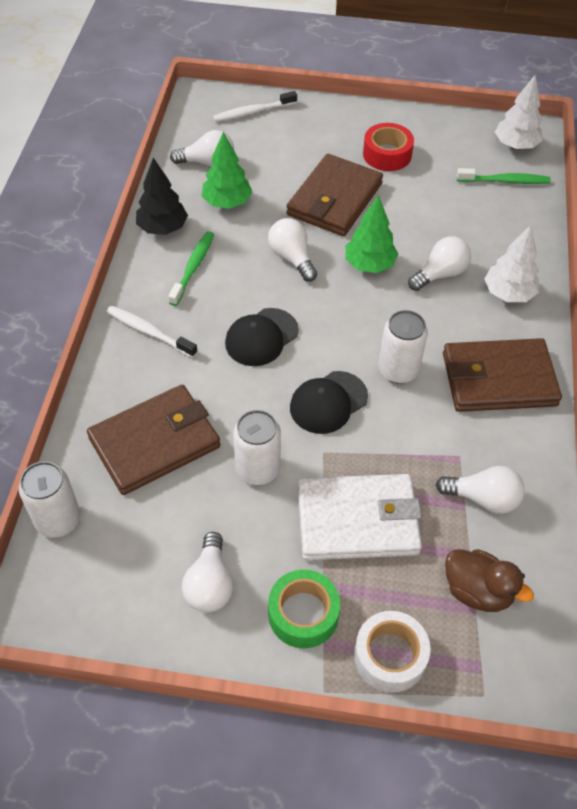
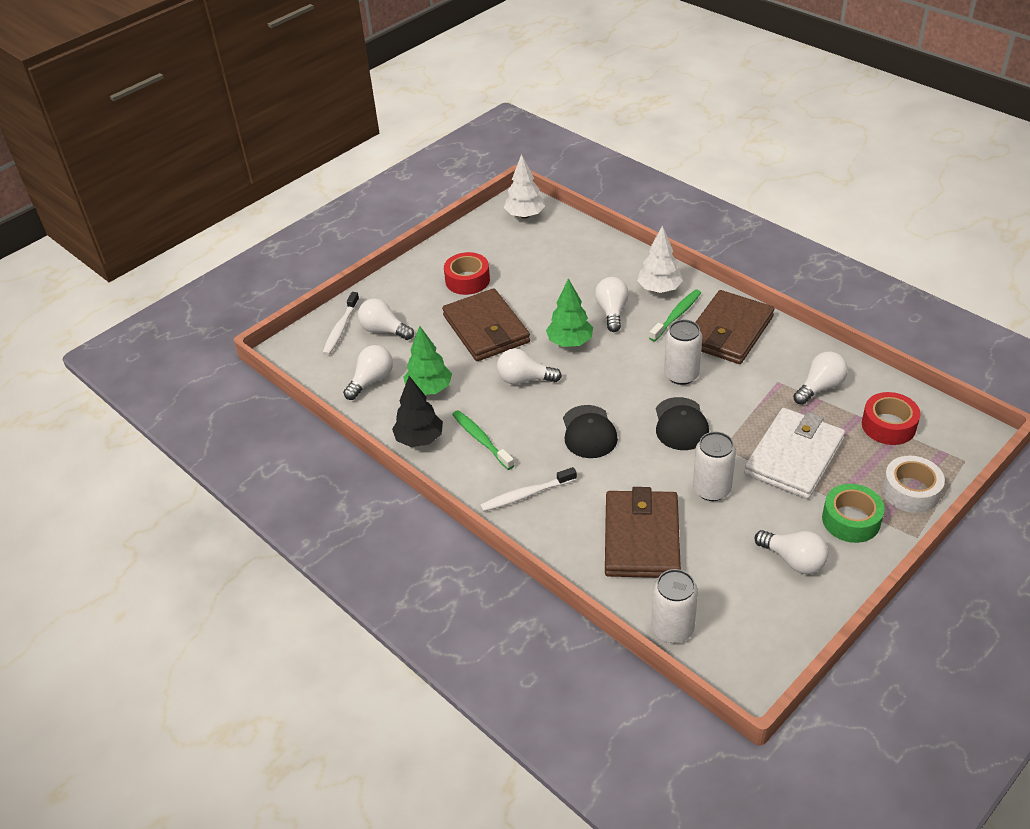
camera: 50 degrees left, 10 degrees down
brown duck [445,549,534,612] -> red tape [862,392,920,445]
green toothbrush [457,168,551,184] -> green toothbrush moved to [649,290,701,341]
none -> white light bulb [358,298,414,340]

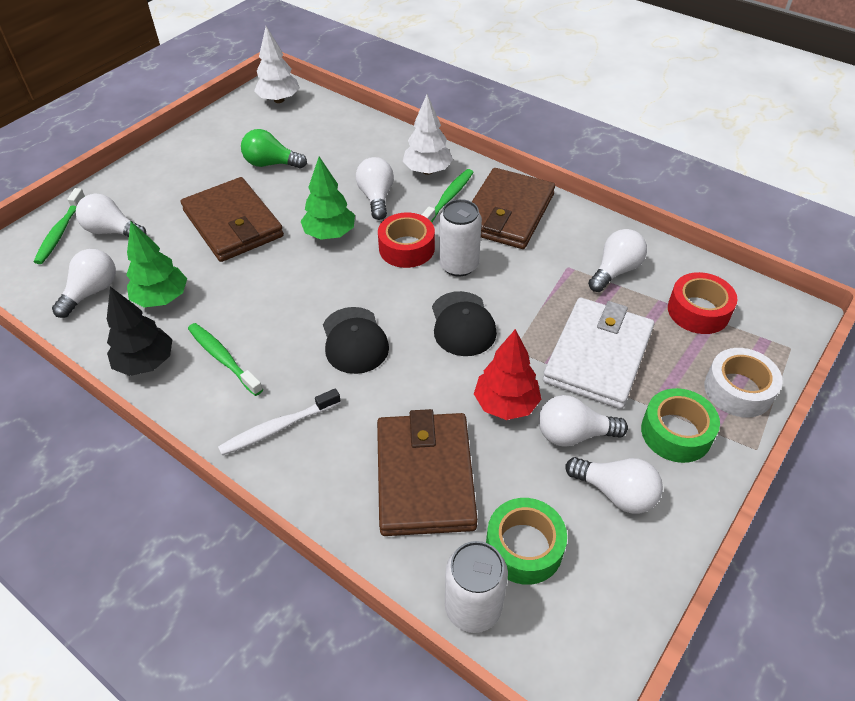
camera: 10 degrees left, 5 degrees up
white toothbrush [322,292,359,356] -> green toothbrush [34,188,85,264]
red tape [444,252,490,295] -> red tape moved to [378,213,435,268]
white light bulb [497,349,562,384] -> white light bulb moved to [539,395,628,447]
white can [693,432,736,501] -> red tree [474,329,541,420]
none -> green light bulb [241,129,307,169]
none -> green tape [486,498,567,585]

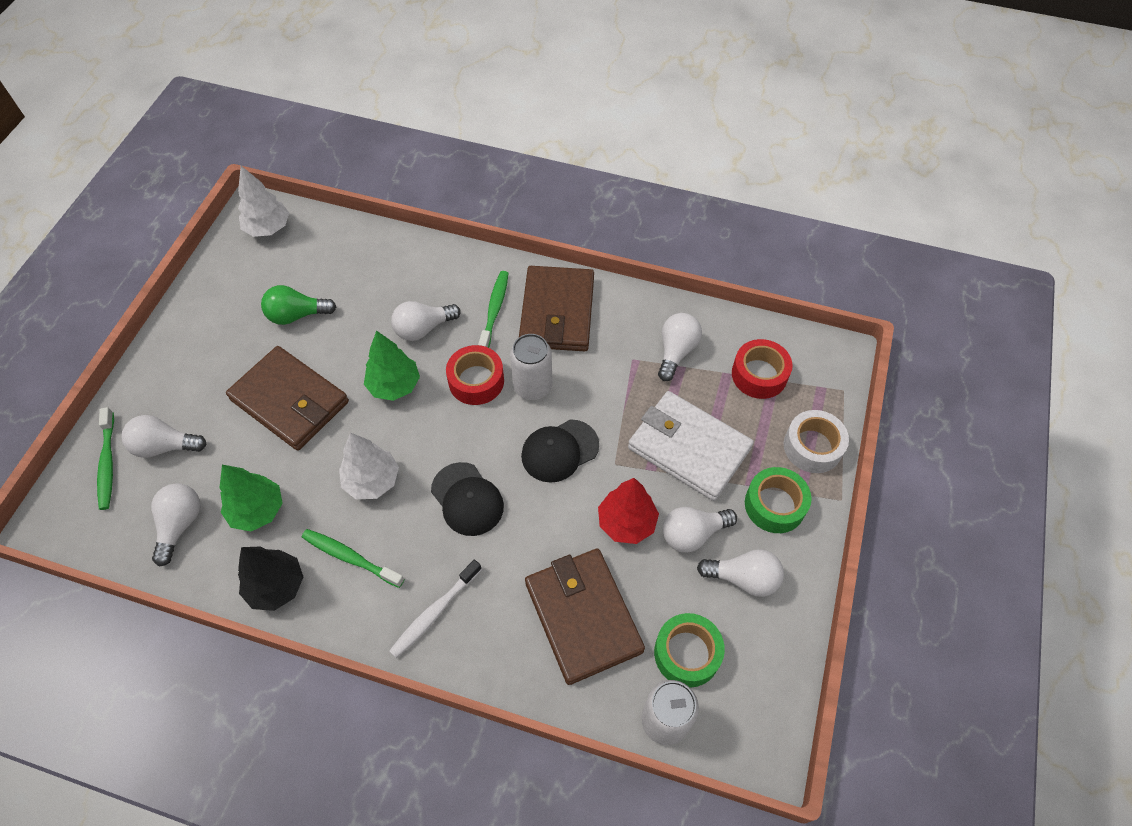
camera: 20 degrees left, 10 degrees up
white light bulb [356,157,394,220] -> white light bulb turned 90 degrees counterclockwise [391,301,461,341]
white tree [403,94,453,175] -> white tree moved to [339,432,399,499]
black cap [432,291,497,356] -> black cap turned 90 degrees clockwise [521,419,599,483]
white wallet [543,298,654,409] -> white wallet turned 60 degrees counterclockwise [628,391,754,501]

